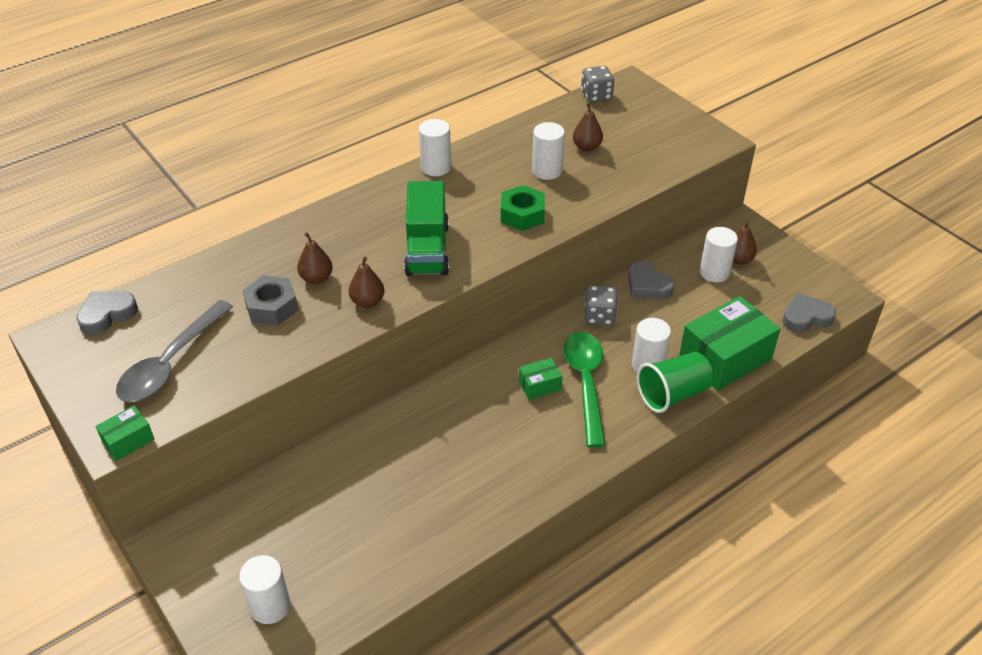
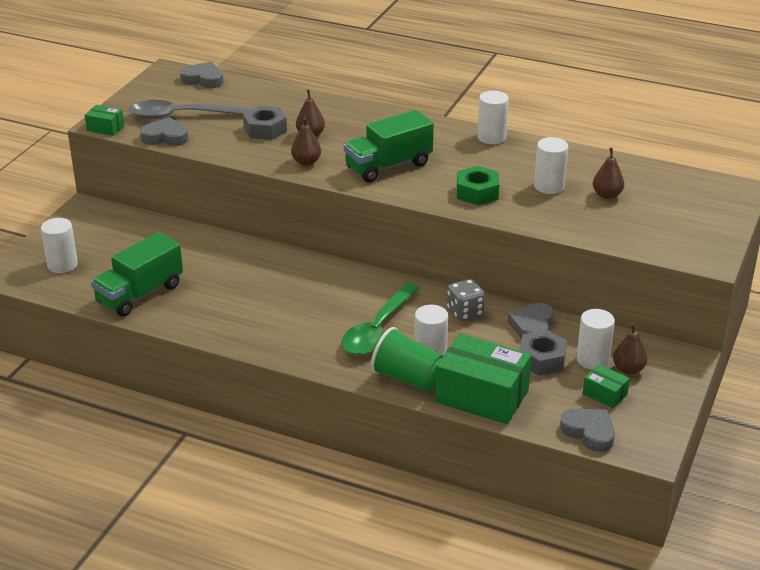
camera: 60 degrees right, 10 degrees down
green box [519,358,563,400] -> green box moved to [583,364,630,408]
green spoon [563,331,605,448] -> green spoon turned 150 degrees clockwise [341,283,420,355]
grey dice [581,66,614,103] -> none
none -> green truck [91,232,183,317]
none -> grey heart [140,117,189,146]
none -> grey nut [519,330,567,376]

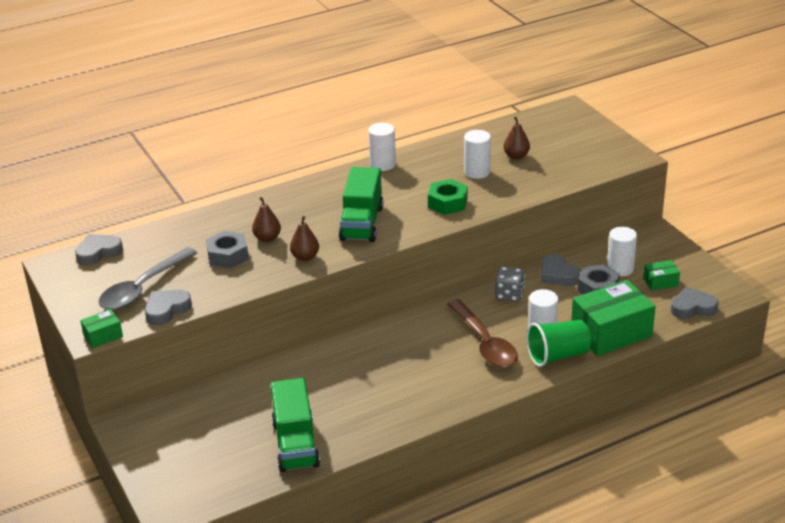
camera: 50 degrees left, 0 degrees up
white cylinder [41,218,78,273] -> none
green spoon [341,283,420,355] -> brown spoon [448,299,518,368]
brown pear [613,323,647,375] -> none

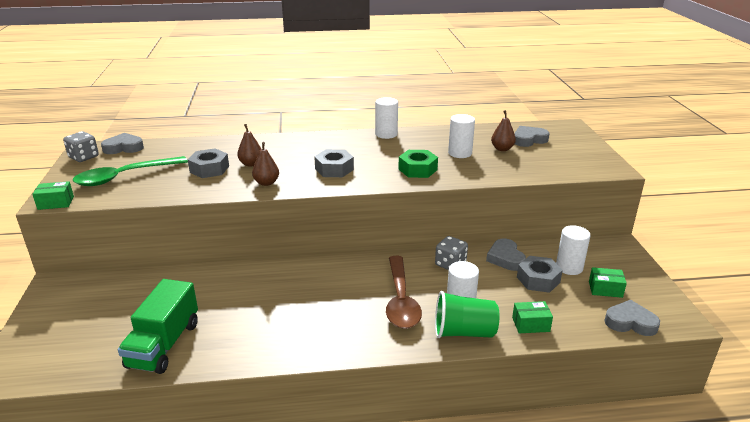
camera: 20 degrees right, 5 degrees down
grey spoon [98,247,197,310] -> green spoon [73,156,188,186]
grey heart [145,290,192,325] -> grey heart moved to [514,126,550,147]
green truck [339,167,384,242] -> grey nut [314,149,354,177]
green box [571,280,656,356] -> green box [512,301,553,333], size x0.47
none -> grey dice [63,131,99,162]

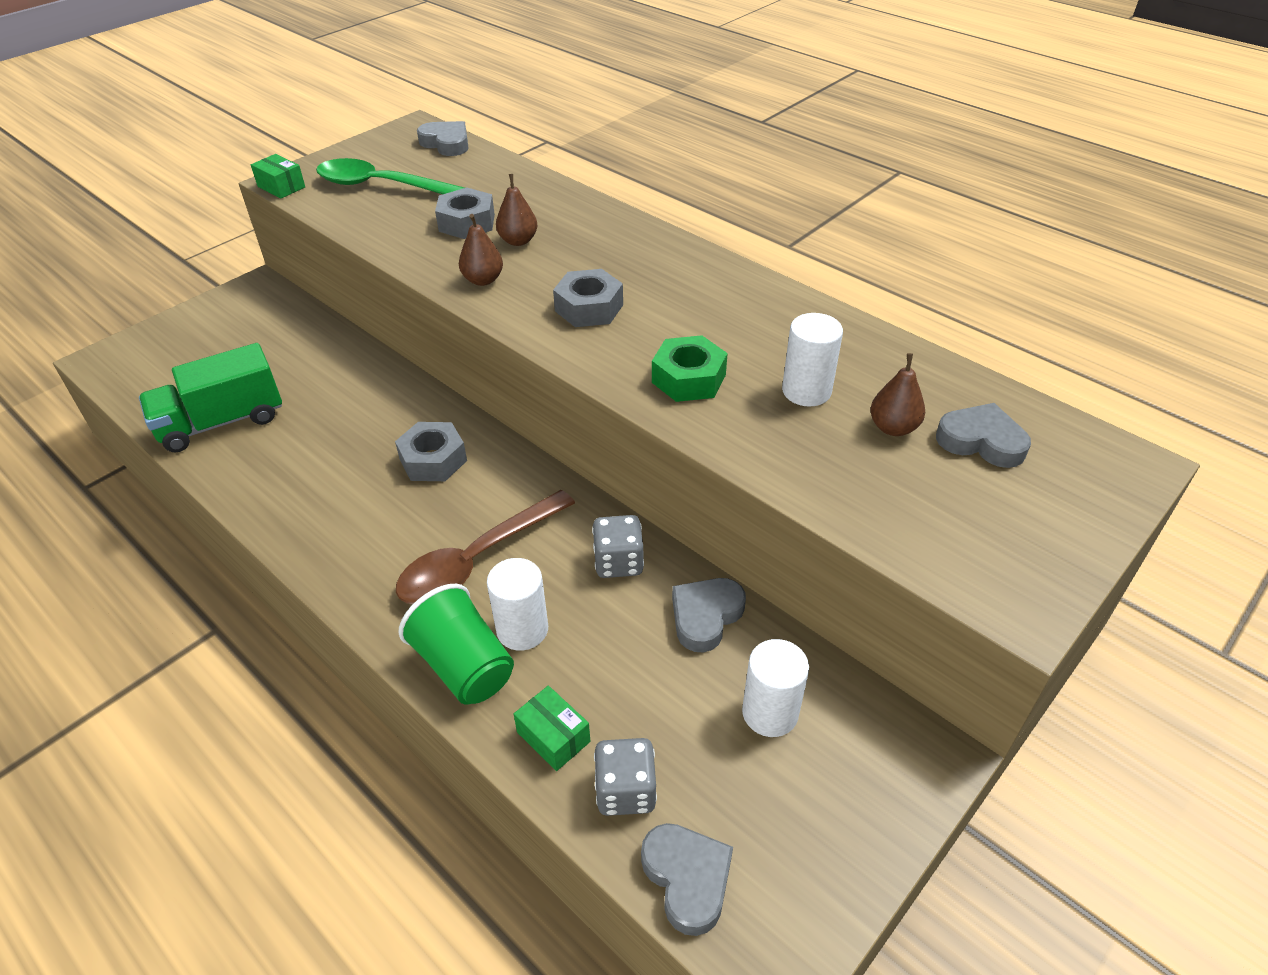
camera: 50 degrees right, 15 degrees up
grey dice [63,131,99,162] -> grey dice moved to [594,738,657,816]
white cylinder [375,97,398,139] -> none
grey nut [517,256,563,293] -> grey nut moved to [395,422,467,481]
green box [589,267,627,298] -> none

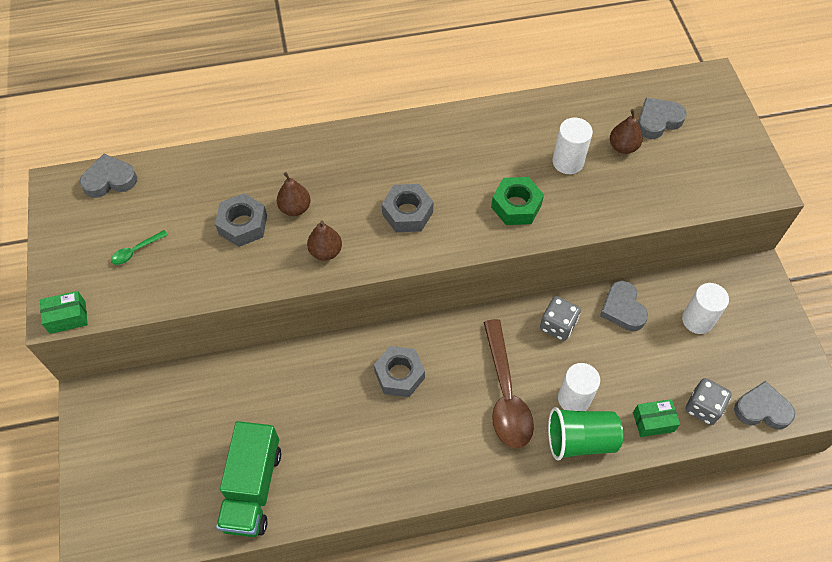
camera: 55 degrees left, 15 degrees up
green spoon [316,158,465,194] -> green spoon [111,230,168,265], size x0.42

